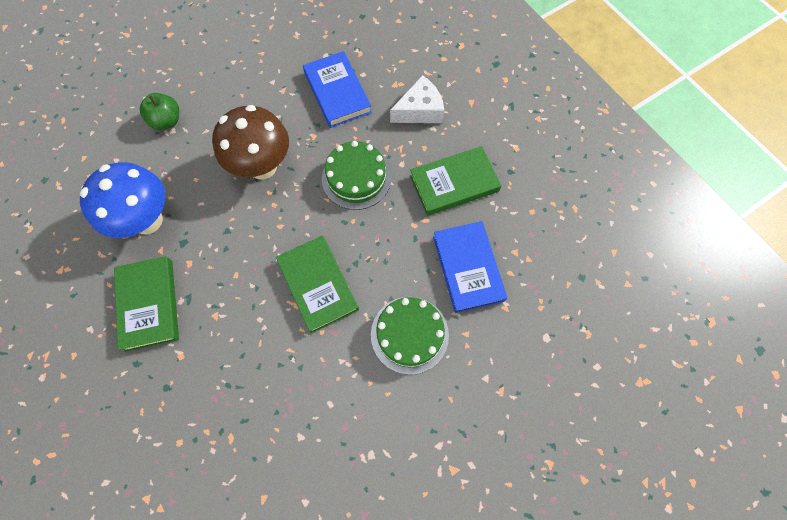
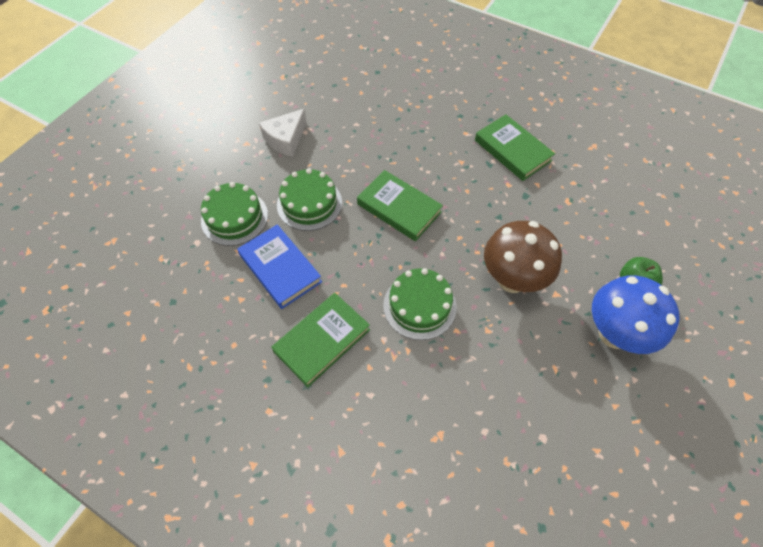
camera: 155 degrees right, 10 degrees down
blue mushroom [80,162,165,238] -> blue mushroom moved to [592,275,680,354]
blue book [303,51,372,128] -> none
white cheese [390,75,444,123] -> white cheese moved to [259,109,307,157]
none -> green cake [201,182,268,246]

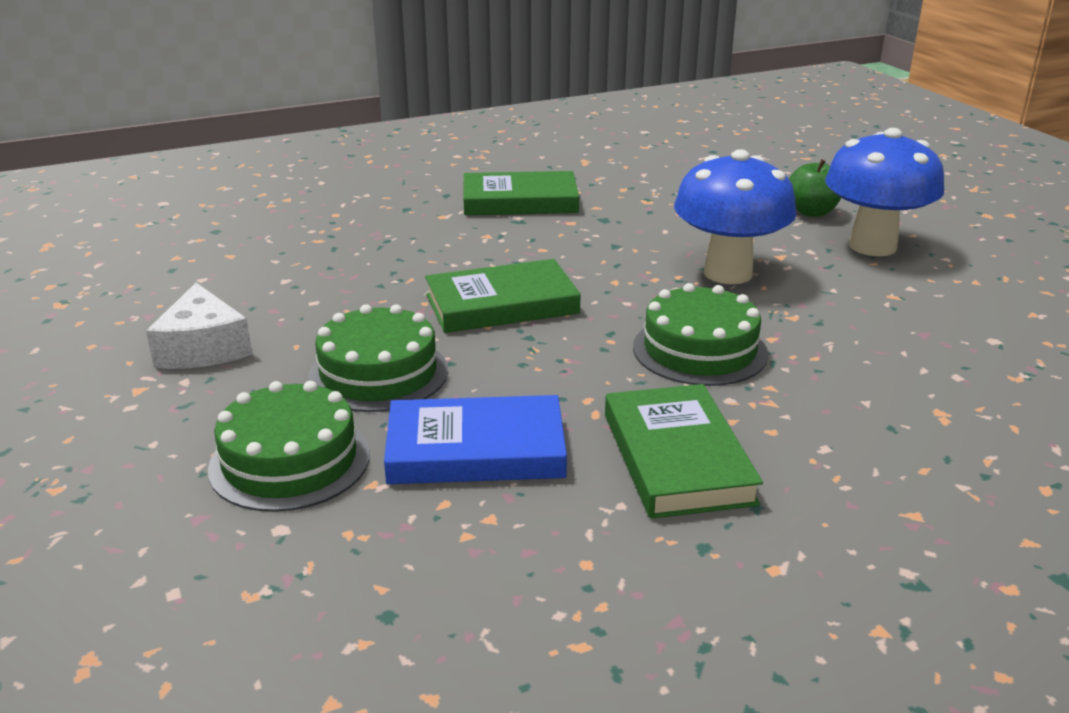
camera: 55 degrees left, 30 degrees down
brown mushroom [484,221,562,293] -> blue mushroom [674,149,797,284]

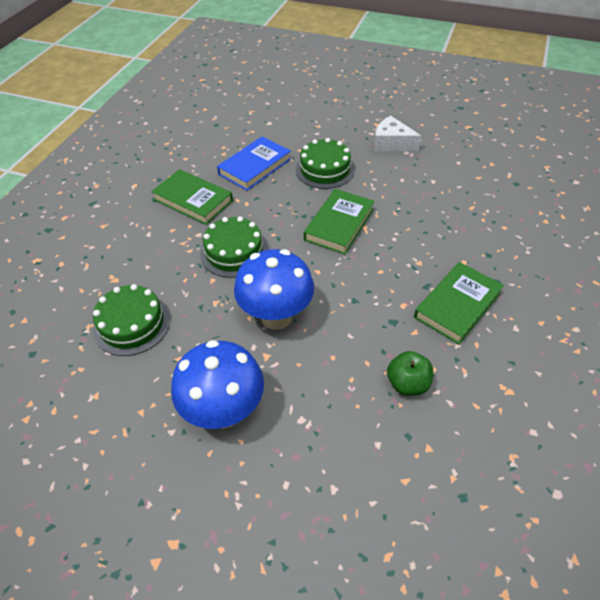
camera: 135 degrees right, 20 degrees up
green cake [208,381,370,512] -> green cake moved to [93,284,170,356]
green apple [789,159,841,217] -> green apple moved to [387,351,433,396]

